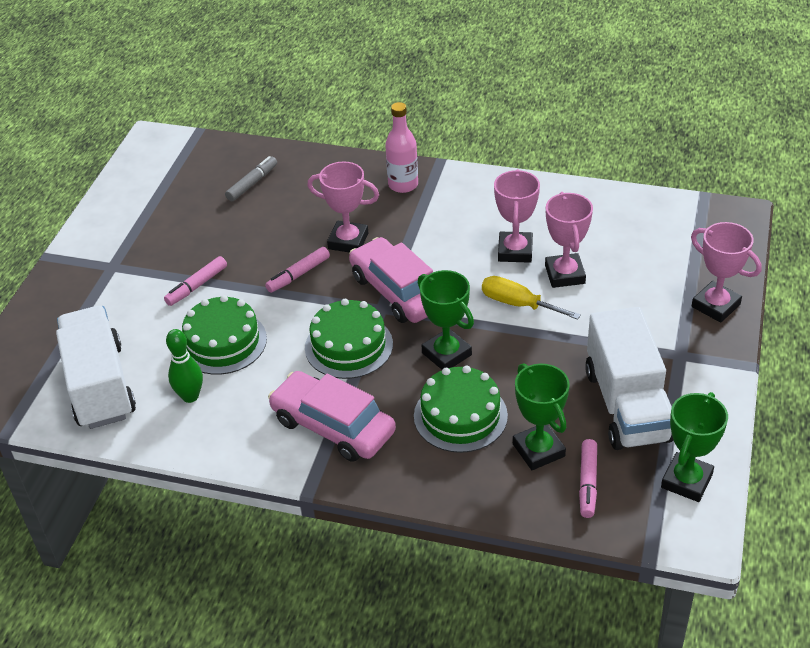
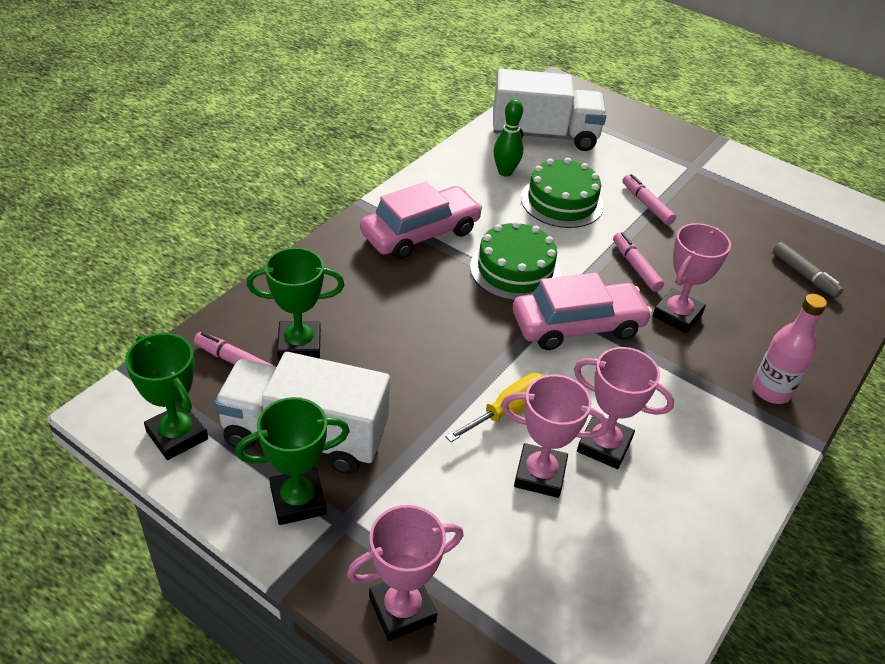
camera: 105 degrees right, 0 degrees up
green cake [414,366,508,453] -> none
green trophy [418,270,474,370] -> green trophy moved to [236,397,350,525]

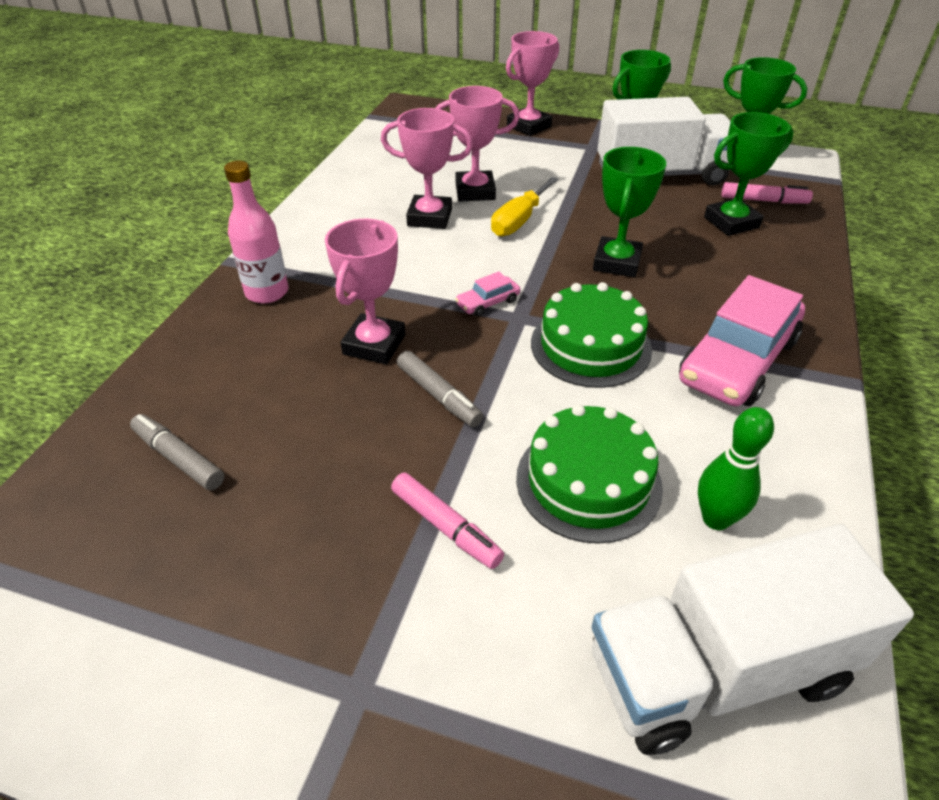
camera: 165 degrees right, 0 degrees up
pink car [513,273,652,350] -> pink car [455,272,520,316], size x0.42
pink marker [613,232,664,292] -> grey marker [397,351,483,427]
none -> green trophy [593,147,666,277]

